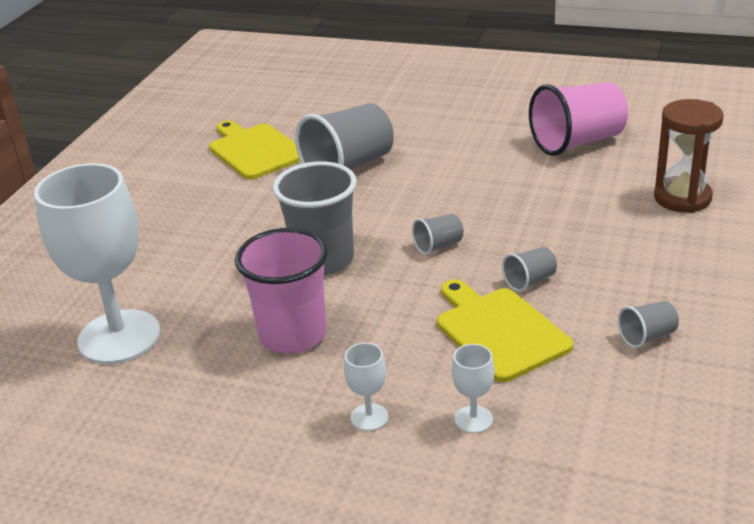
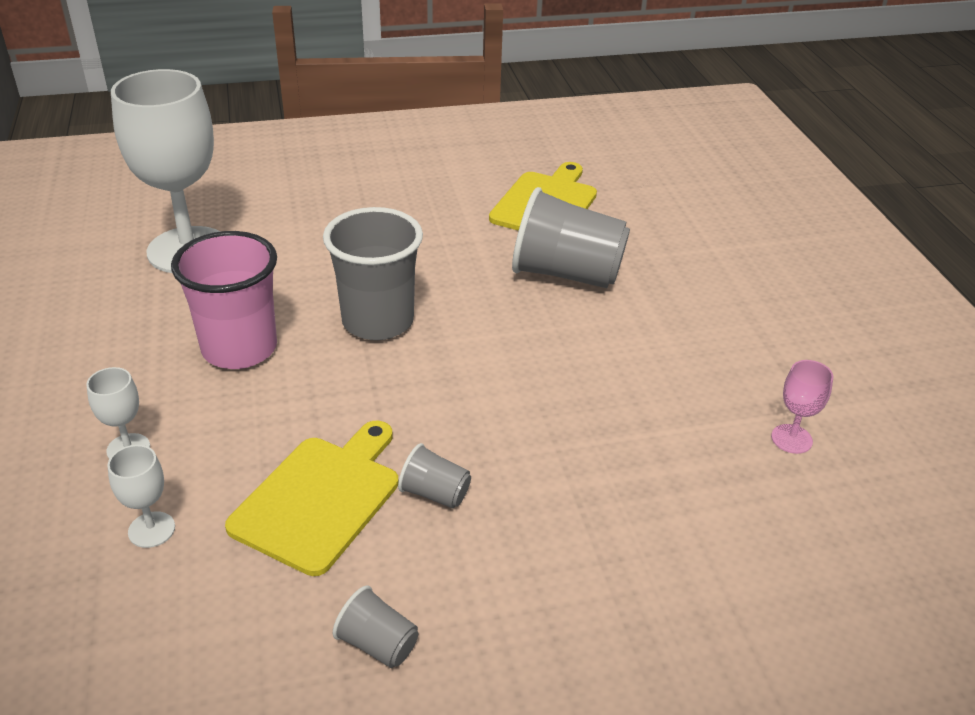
camera: 55 degrees right, 5 degrees up
grey cup [412,214,464,255] -> none
pink cup [529,82,628,156] -> pink goblet [771,360,834,454]
brown hourglass [654,99,724,213] -> none

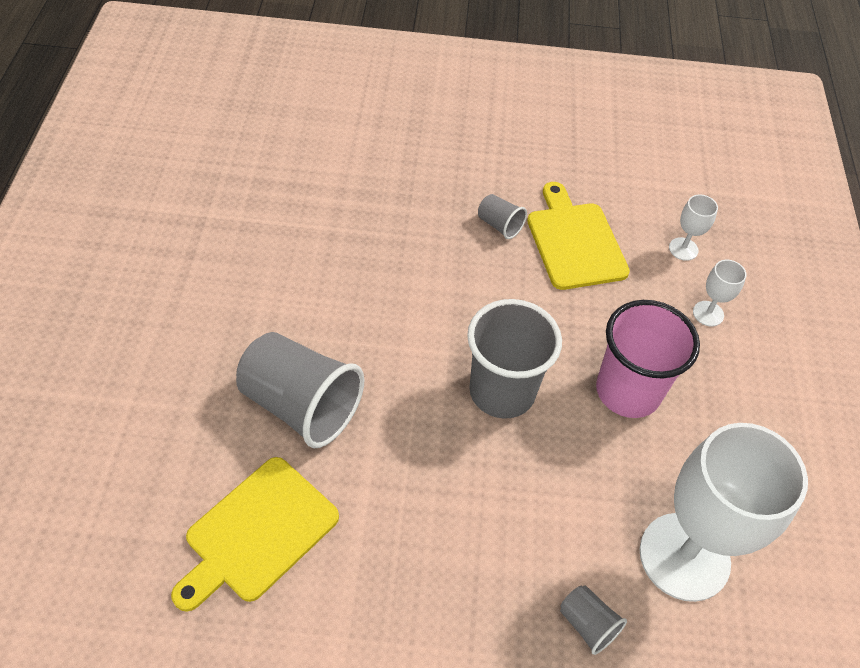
camera: 165 degrees left, 15 degrees up
yellow cutting board [225,421,398,576] -> yellow cutting board turned 120 degrees clockwise [527,182,630,290]
grey cup [333,585,418,668] -> grey cup moved to [560,585,627,655]
pink goblet [771,360,834,454] -> none

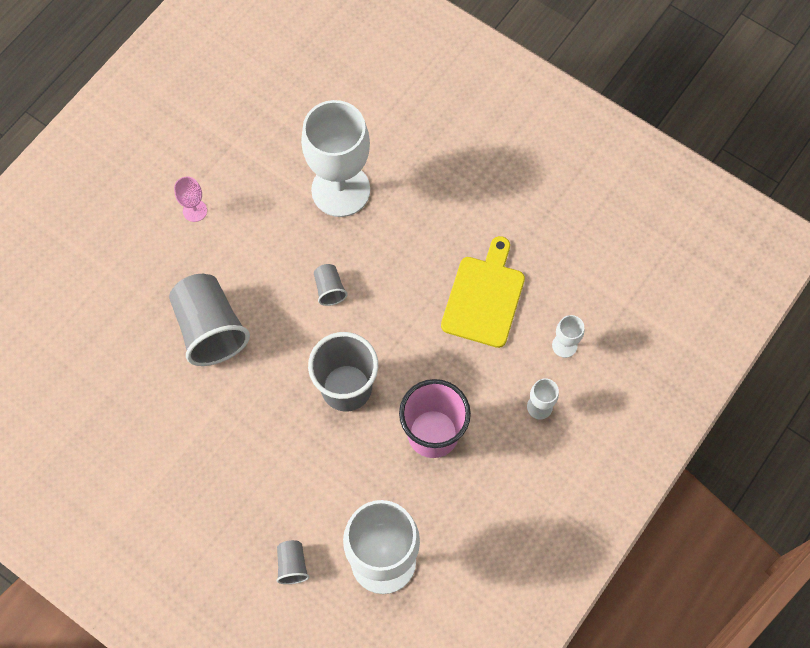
camera: 35 degrees right, 15 degrees up
yellow cutting board [171,457,339,612] -> none
grey cup [478,194,527,239] -> grey cup moved to [314,264,348,306]
none -> pink goblet [174,177,207,222]
none -> white goblet [301,100,370,217]

